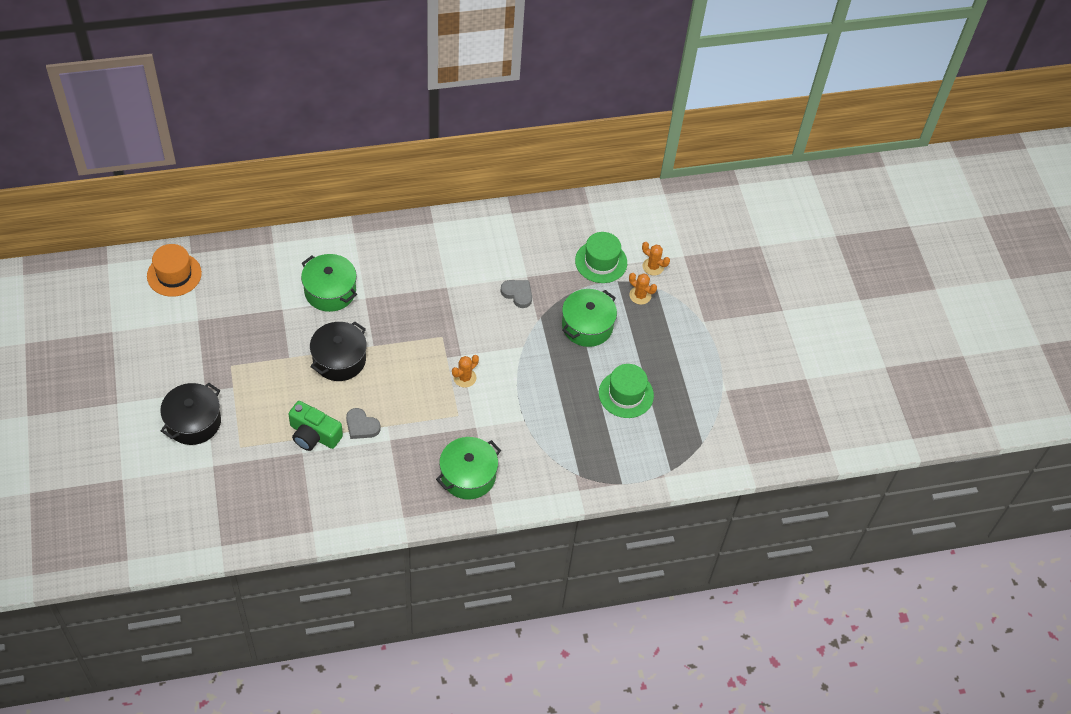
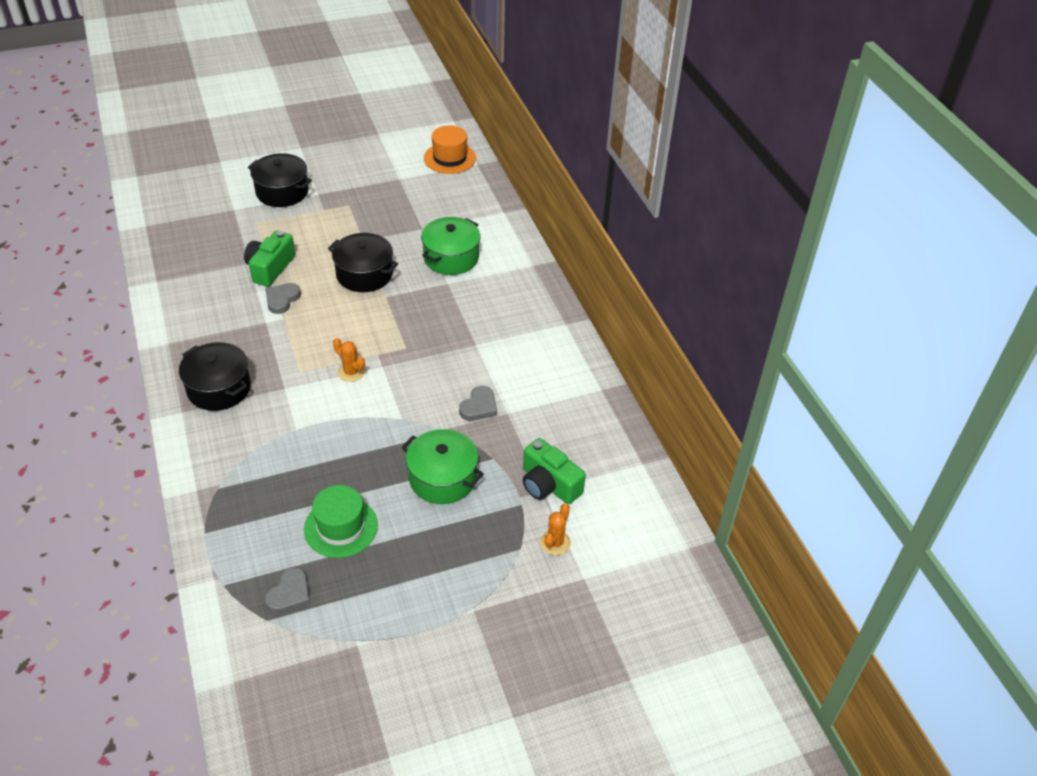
camera: 85 degrees right, 10 degrees down
green pot [436,437,501,499] -> black pot [179,342,251,411]
green hat [575,232,627,283] -> green camera [523,438,586,504]
orange cactus [629,273,657,305] -> none
none -> grey heart [265,567,310,614]

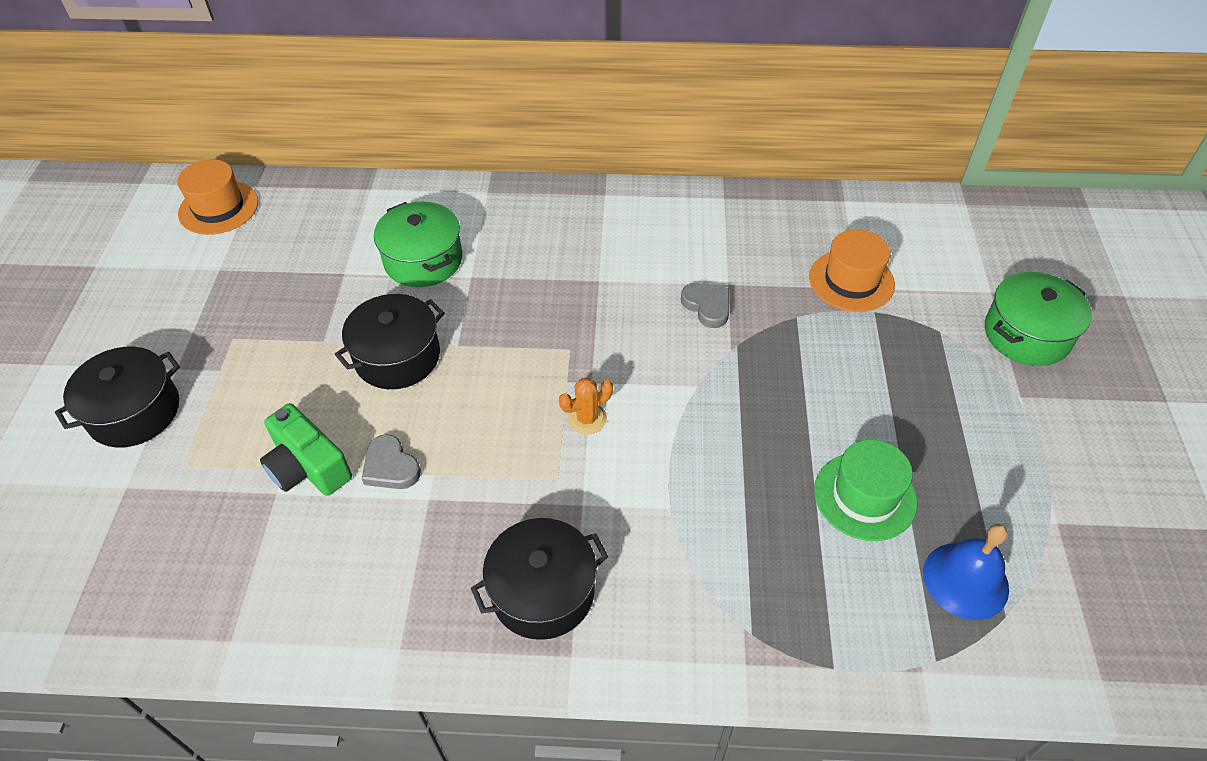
camera: 65 degrees left, 5 degrees up
grey heart [265,567,310,614] -> blue bell [923,524,1009,620]
green pot [401,429,484,504] -> green pot moved to [985,272,1092,366]
green camera [523,438,586,504] -> orange hat [809,229,895,312]
orange cactus [540,503,571,555] -> none

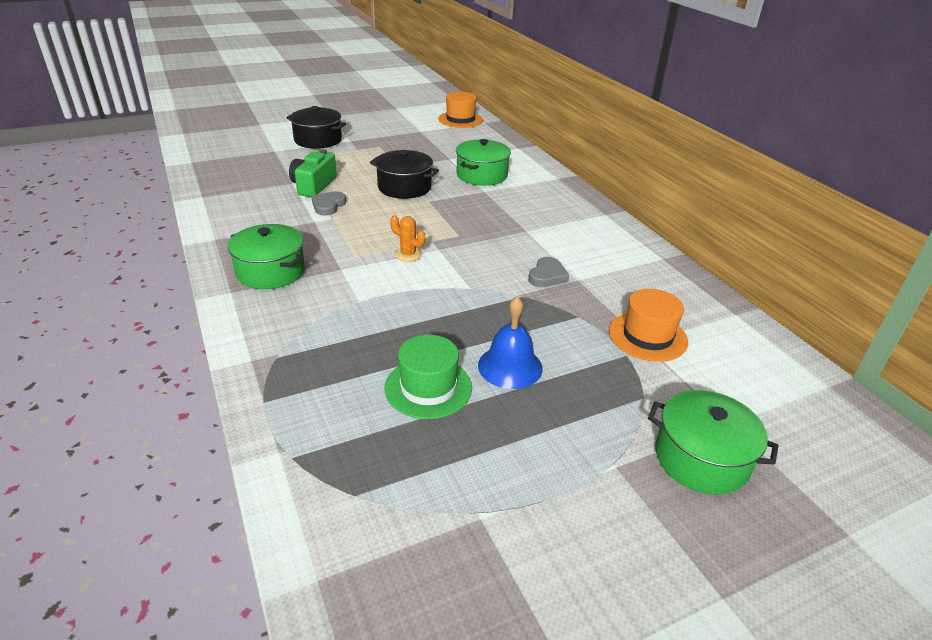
camera: 60 degrees right, 15 degrees down
black pot [471,518,608,640] -> green pot [228,224,305,289]
blue bell [923,524,1009,620] -> blue bell moved to [478,296,543,389]

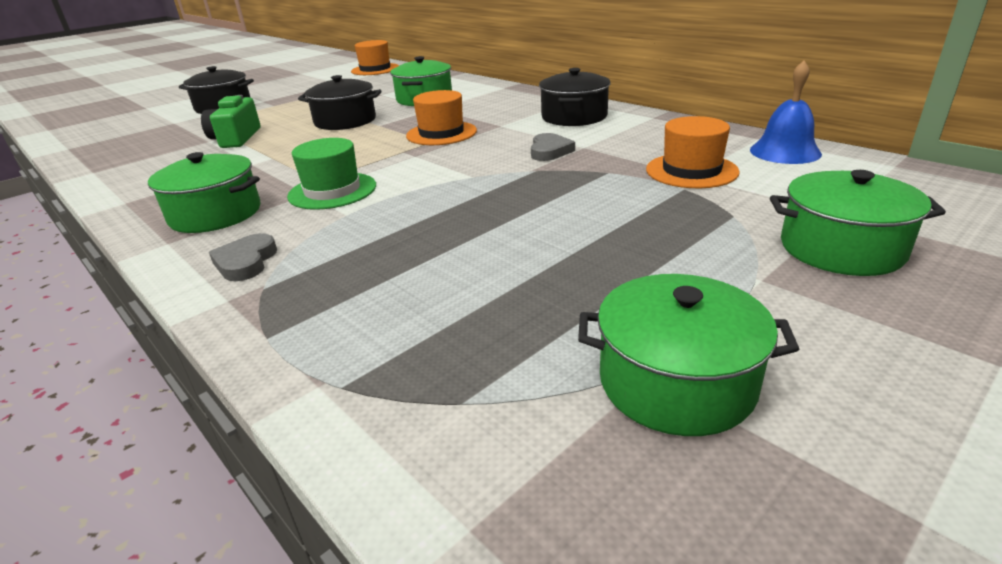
camera: 15 degrees left, 5 degrees down
grey heart [311,191,346,216] -> grey heart moved to [209,233,277,281]
green hat [384,335,472,419] -> green hat moved to [287,138,376,210]
orange cactus [390,215,425,262] -> none
blue bell [478,296,543,389] -> blue bell moved to [750,61,822,164]
none -> orange hat [406,90,477,145]
none -> black pot [539,68,611,126]
none -> green pot [578,274,799,436]

